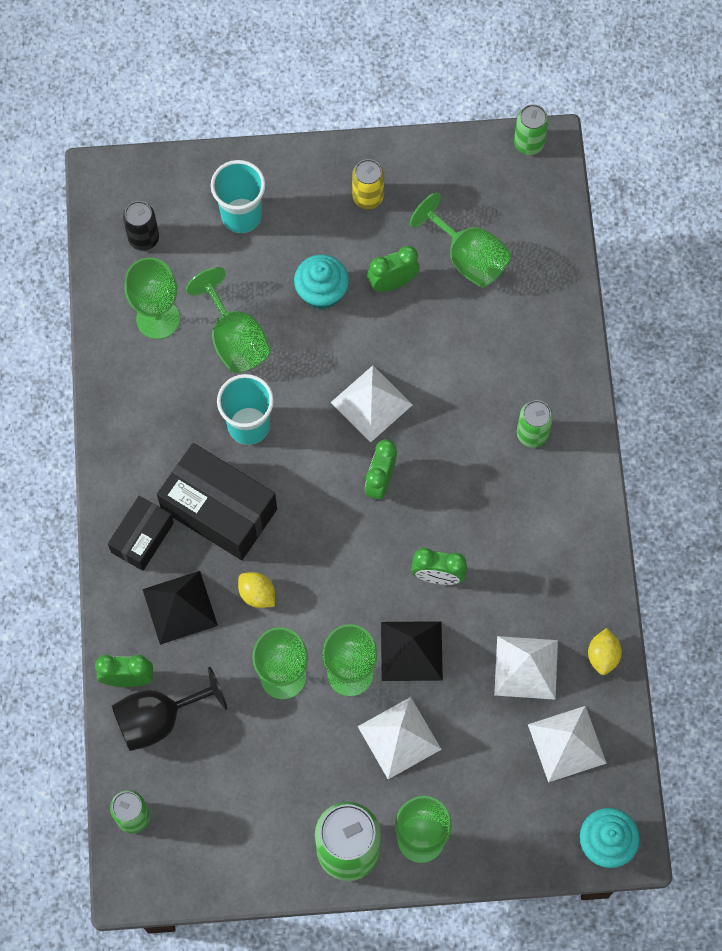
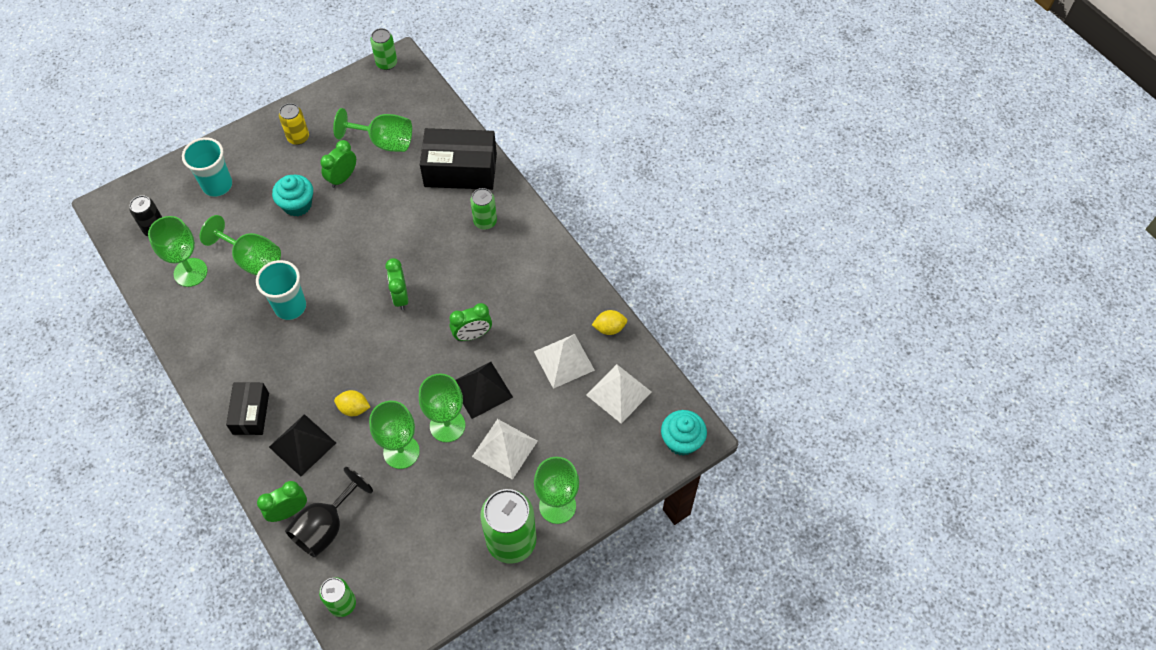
camera: 30 degrees left, 10 degrees down
black box [157,443,277,560] -> black box moved to [420,128,497,190]
white pyramid [330,366,413,443] -> none
yellow lemon [588,628,622,675] -> yellow lemon turned 75 degrees counterclockwise [592,310,627,335]

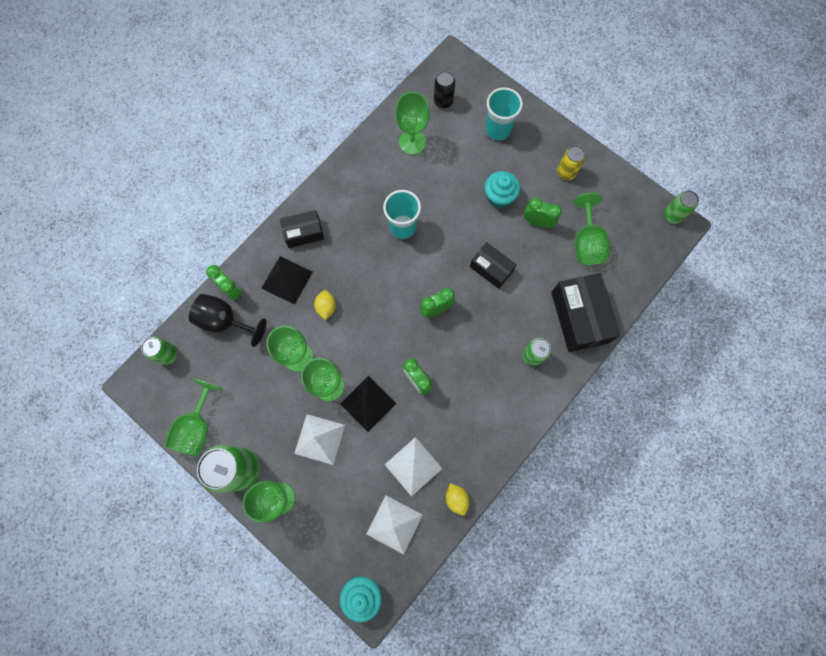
camera: 75 degrees right, 15 degrees up
green goblet [200,215,281,276] -> green goblet moved to [164,379,224,457]
none -> black box [470,242,517,289]

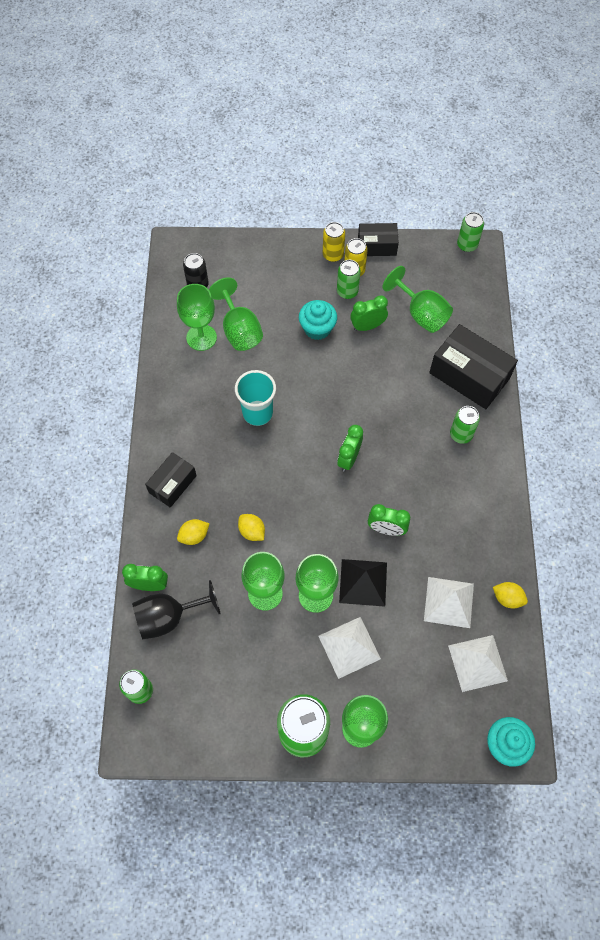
camera: 40 degrees left, 10 degrees down
green goblet [164,379,224,457] -> green goblet moved to [209,278,263,351]
black pyramid [261,256,313,305] -> yellow lemon [177,519,210,545]
black box [470,242,517,289] -> black box moved to [358,223,399,256]
turquoise cup [485,87,523,140] -> none
none -> yellow can [323,222,345,262]
none -> green can [337,260,361,299]

